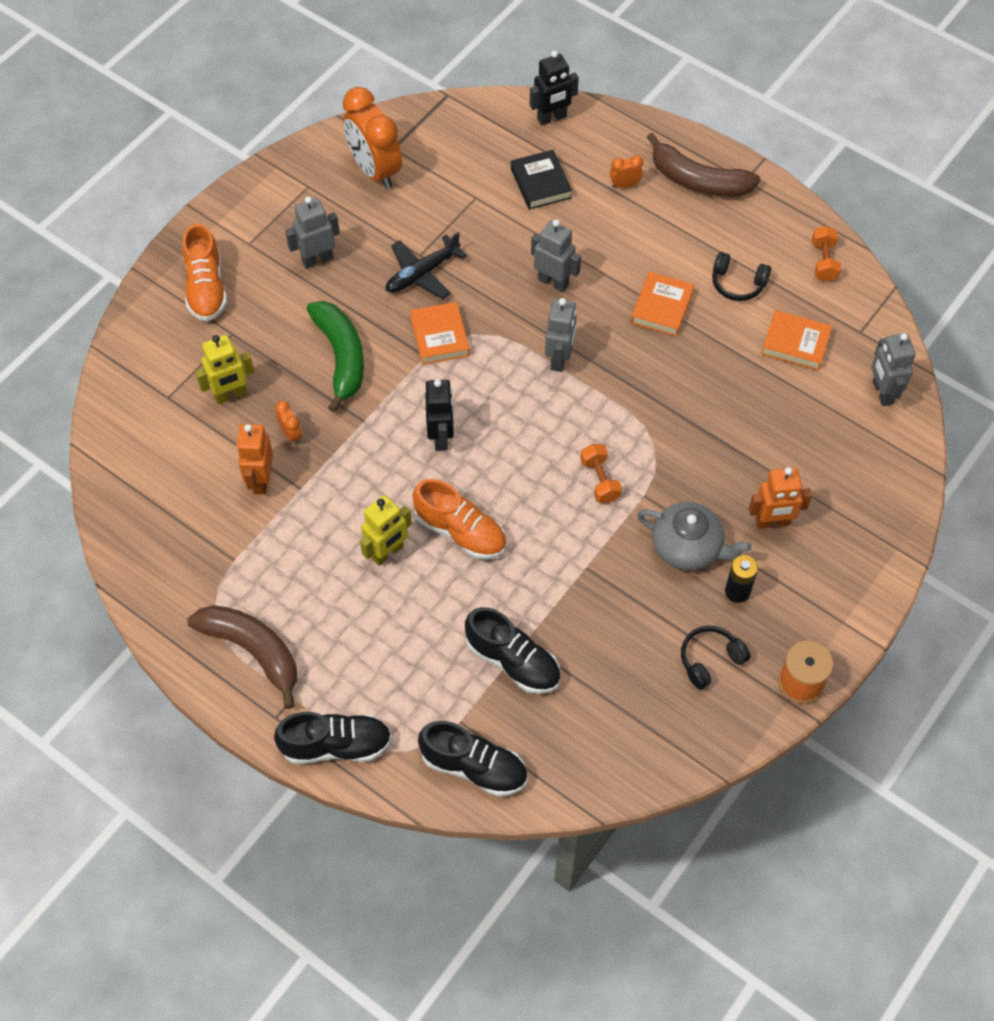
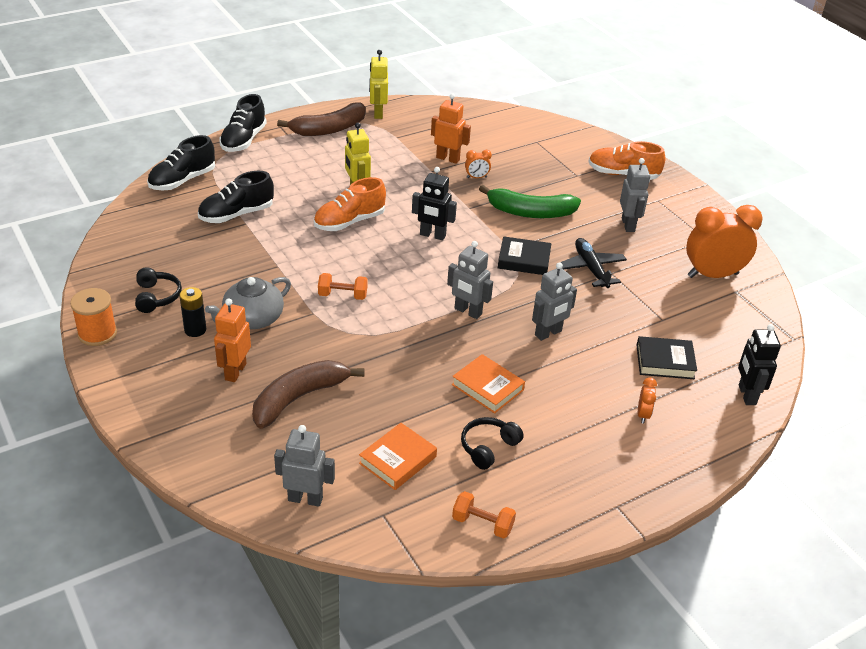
camera: 110 degrees right, 20 degrees down
yellow robot [195,335,254,404] -> yellow robot moved to [369,50,388,119]
orange book [410,302,470,365] -> black book [498,236,551,275]
brown banana [647,133,761,197] -> brown banana moved to [252,360,364,429]

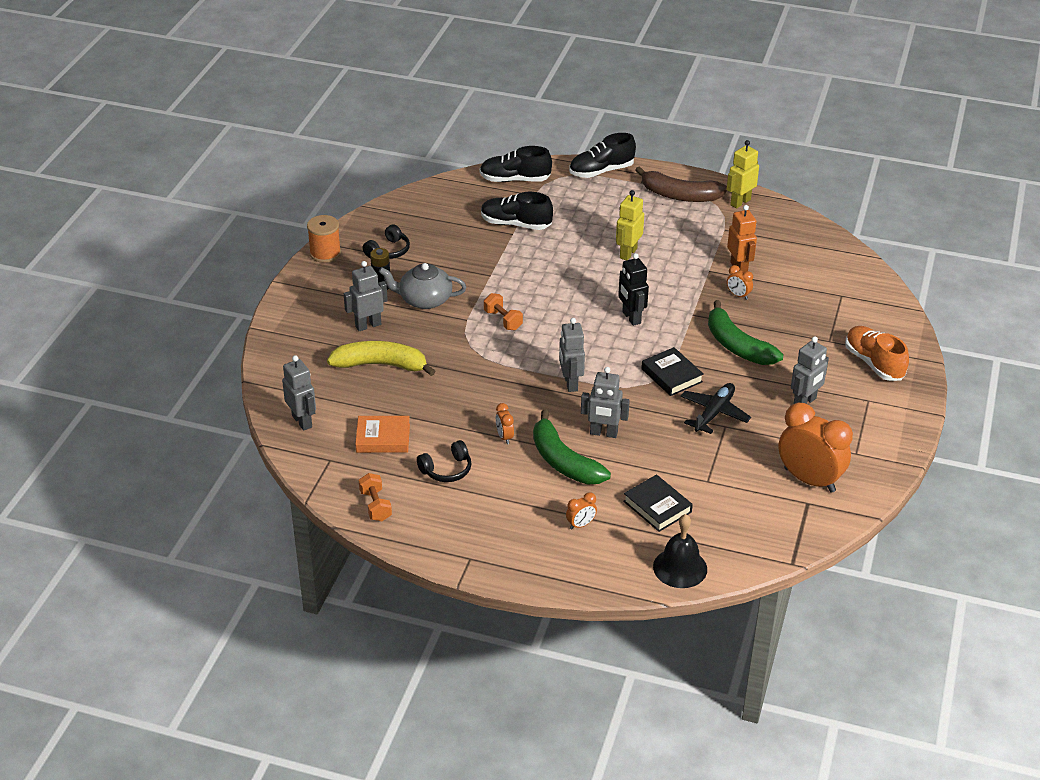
camera: 50 degrees right, 0 degrees up
orange robot [214,298,251,382] -> grey robot [344,261,388,331]
brown banana [252,360,364,429] -> yellow banana [327,341,436,376]
orange shoe [314,177,386,231] -> none
orange book [452,354,525,414] -> orange clock [496,403,514,444]
black headphones [461,417,524,470] -> black headphones turned 150 degrees clockwise [417,440,472,482]
black robot [738,324,781,405] -> black bell [653,514,707,588]
none -> green banana [533,410,611,484]

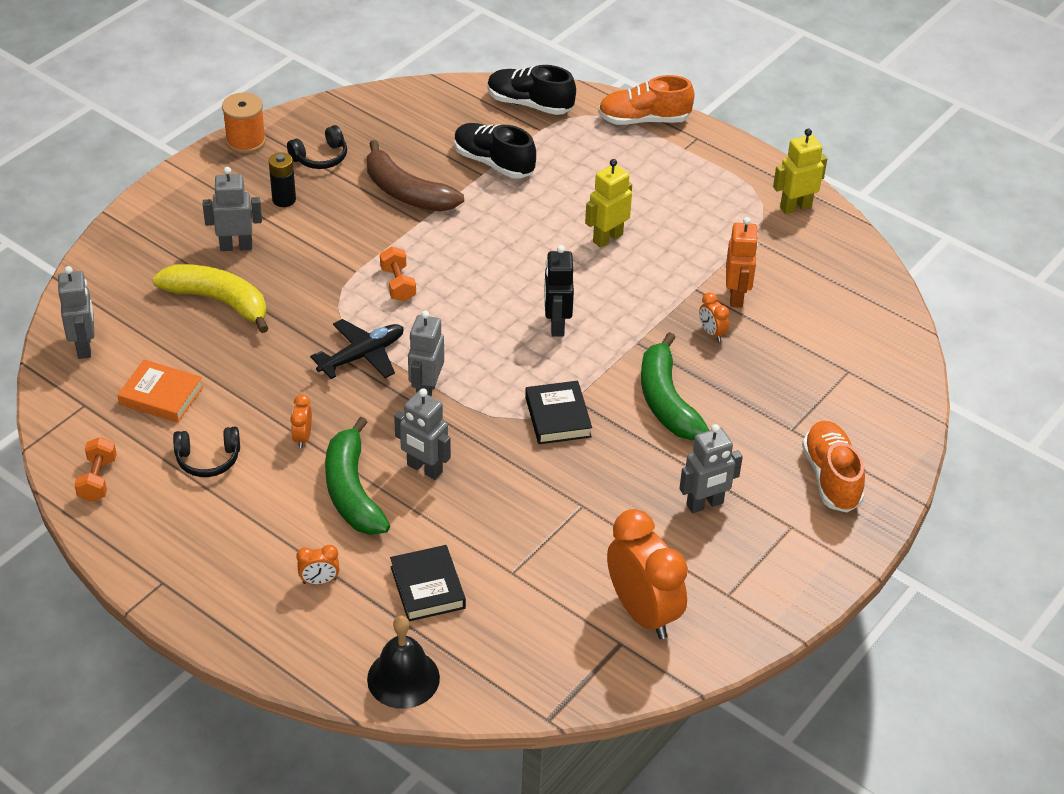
camera: 20 degrees right, 5 degrees up
grey teapot [379,263,466,309] -> none
black shoe [569,133,636,178] -> orange shoe [598,75,695,125]
brown banana [635,166,727,202] -> brown banana moved to [367,140,464,212]
black plane [680,383,751,434] -> black plane moved to [310,319,404,379]

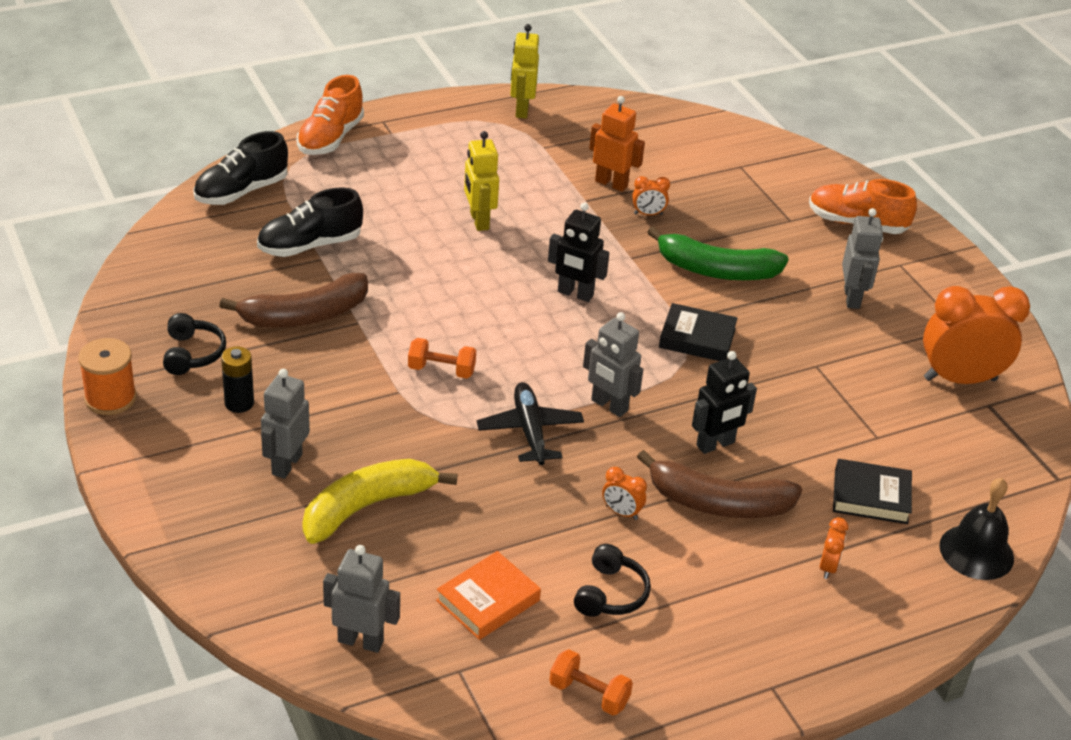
camera: 65 degrees left, 5 degrees down
green banana [325,417,390,535] -> brown banana [637,450,802,518]
grey robot [394,388,451,480] -> black robot [692,351,757,454]

